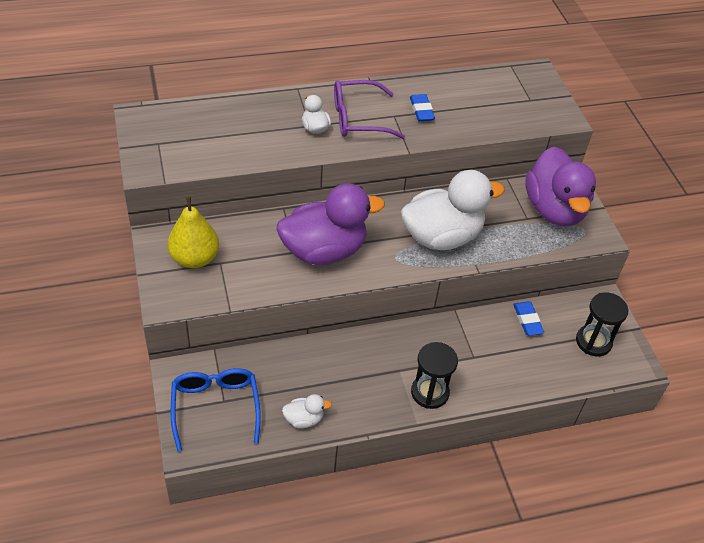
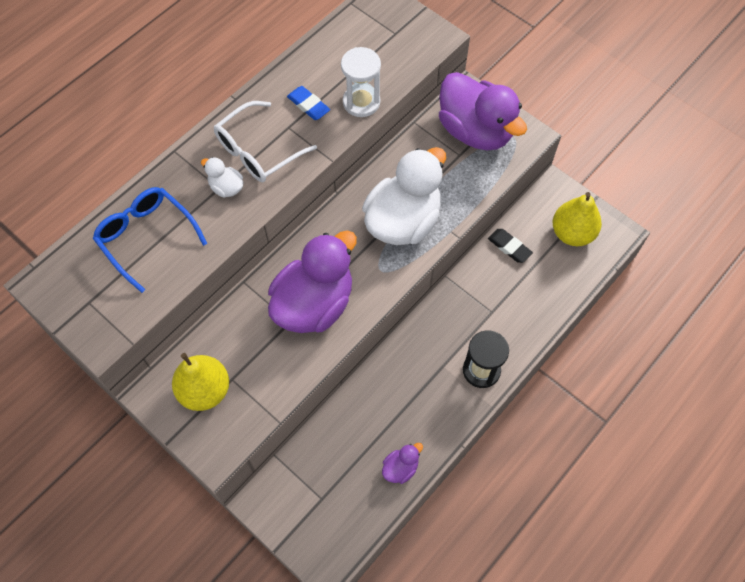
camera: 30 degrees left, 15 degrees up
blue glasses [171,368,261,451] -> blue glasses moved to [93,187,207,293]
white duck [282,394,332,428] -> purple duck [382,443,423,484]
purple glasses [334,80,405,139] -> white glasses [214,101,317,182]
blue eraser [513,302,544,335] -> black eraser [488,229,533,263]
black hourglass [576,292,628,356] -> yellow pear [552,192,602,246]
none -> white hourglass [341,47,381,117]

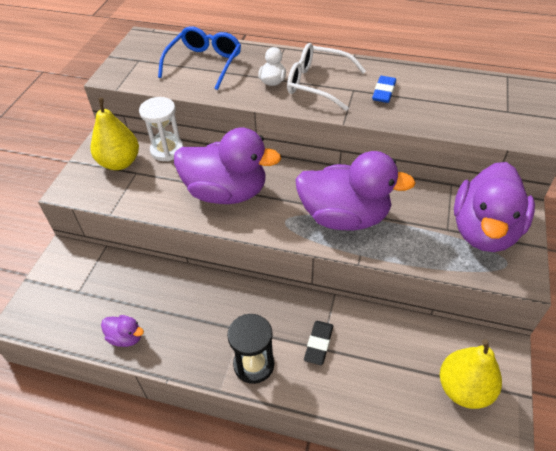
camera: 65 degrees right, 15 degrees down
white hourglass [341,47,381,117] -> white hourglass moved to [139,97,184,161]
white duck [362,147,446,245] -> purple duck [295,151,416,231]
black eraser [488,229,533,263] -> black eraser moved to [304,321,333,365]

